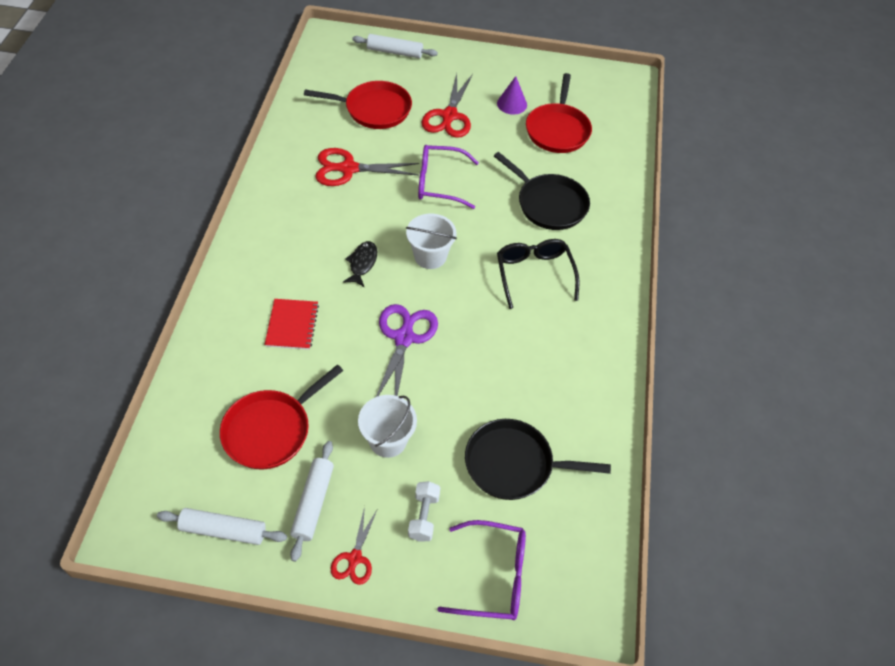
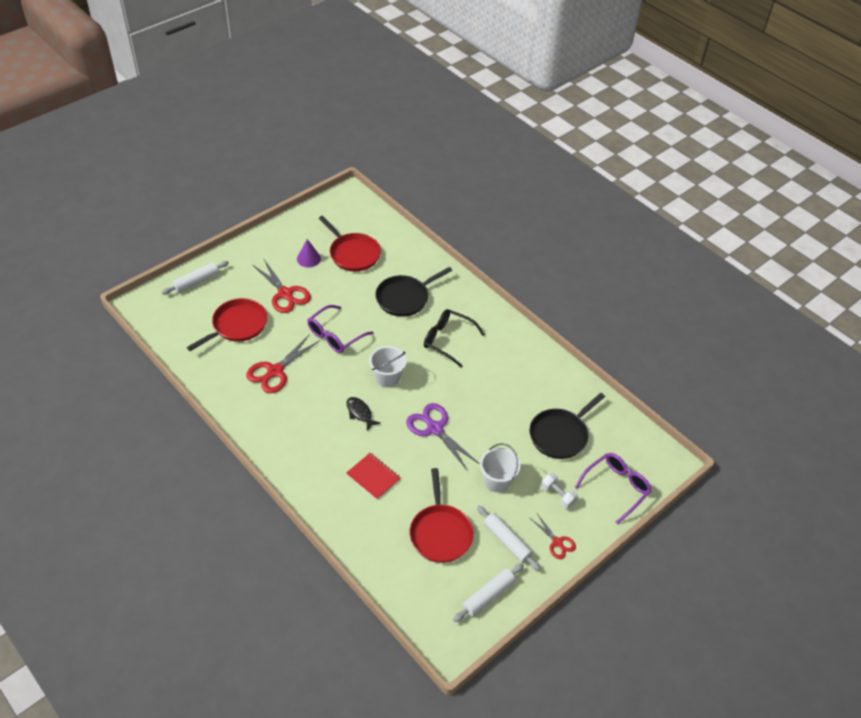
camera: 50 degrees left, 5 degrees down
black pan [494,152,590,230] -> black pan turned 150 degrees clockwise [375,267,452,317]

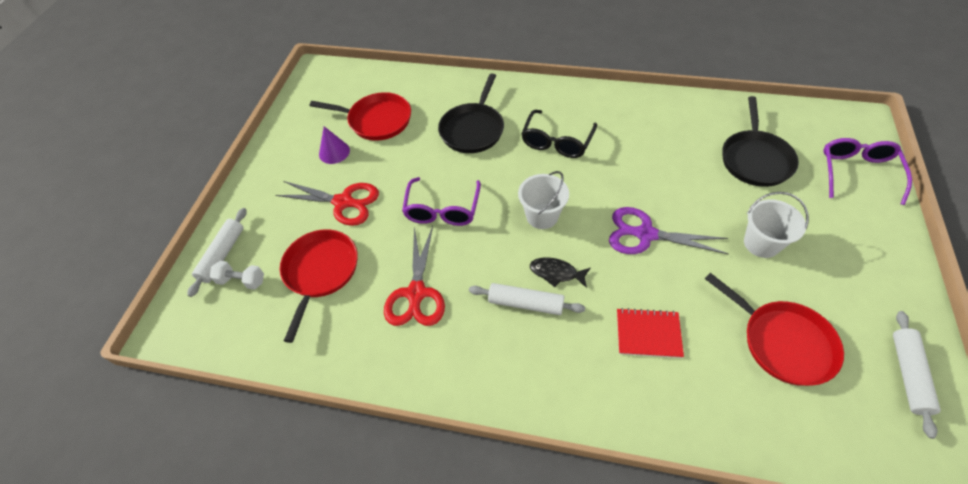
camera: 30 degrees left, 5 degrees up
black glasses [424,309,485,368] -> black glasses turned 60 degrees counterclockwise [521,110,597,158]
white rolling pin [477,506,541,571] -> white rolling pin moved to [469,283,585,315]
red scissors [530,514,576,559] -> none
white dumbbell [541,473,578,509] -> white dumbbell moved to [210,261,264,290]

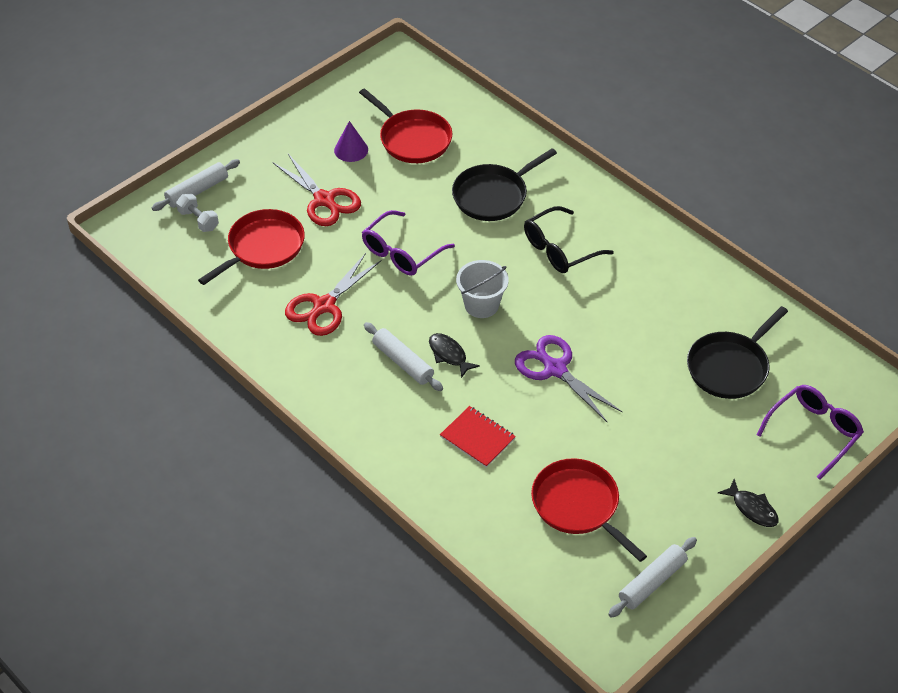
camera: 30 degrees right, 5 degrees down
red pan [705,273,844,386] -> red pan turned 150 degrees clockwise [531,458,647,562]
white bucket [744,192,809,258] -> none
none -> black fish [718,479,779,527]

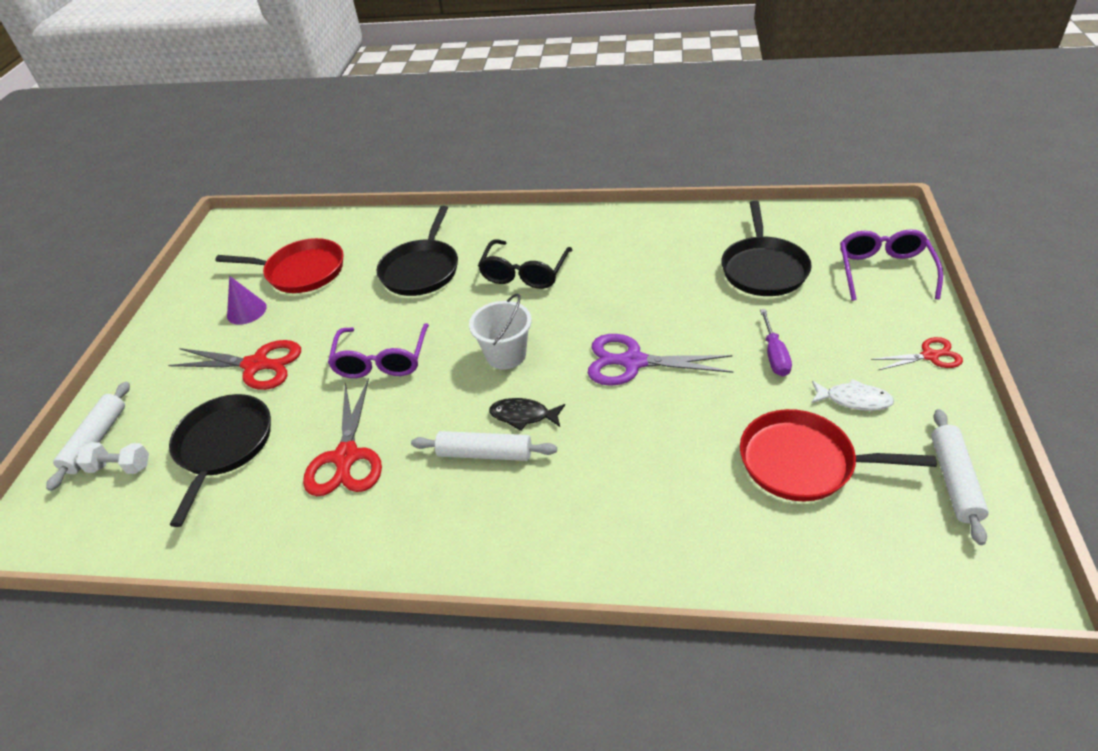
camera: 35 degrees left, 5 degrees down
red pan [198,209,305,285] -> black pan [169,394,271,527]
red notebook [440,406,516,468] -> none
black fish [718,479,779,527] -> red scissors [871,337,963,370]
none -> purple screwdriver [760,309,792,376]
none -> white fish [811,379,894,411]

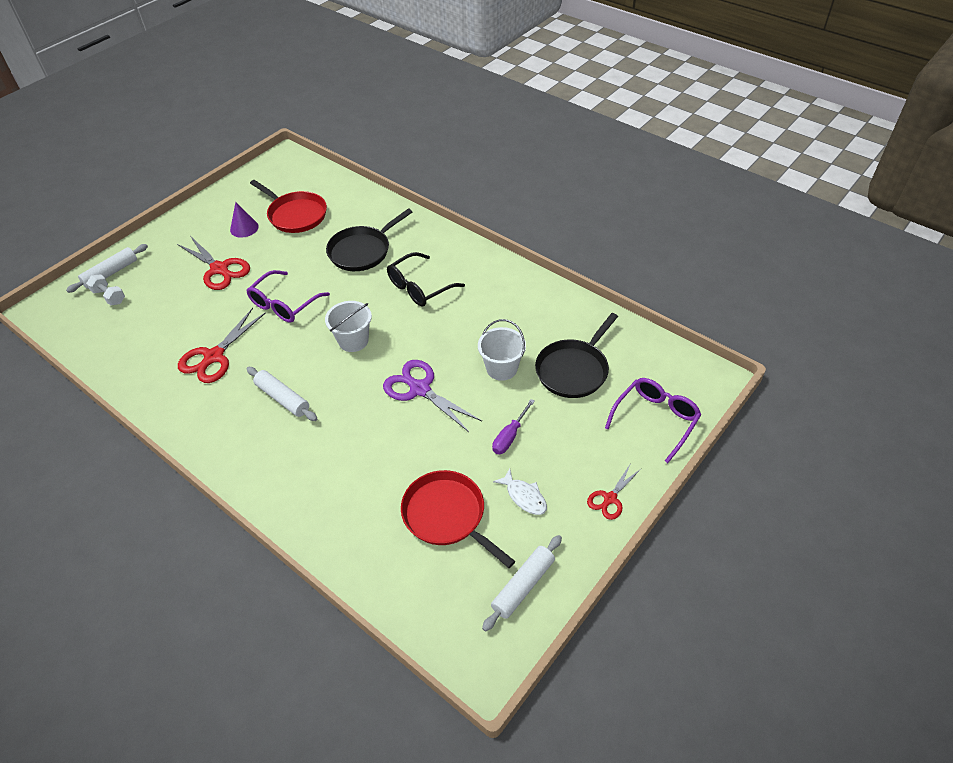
camera: 30 degrees right, 5 degrees up
black pan [169,394,271,527] -> none
black fish [489,398,565,431] -> none
red scissors [871,337,963,370] -> red scissors turned 105 degrees clockwise [587,463,641,520]
none -> white bucket [478,319,526,381]

